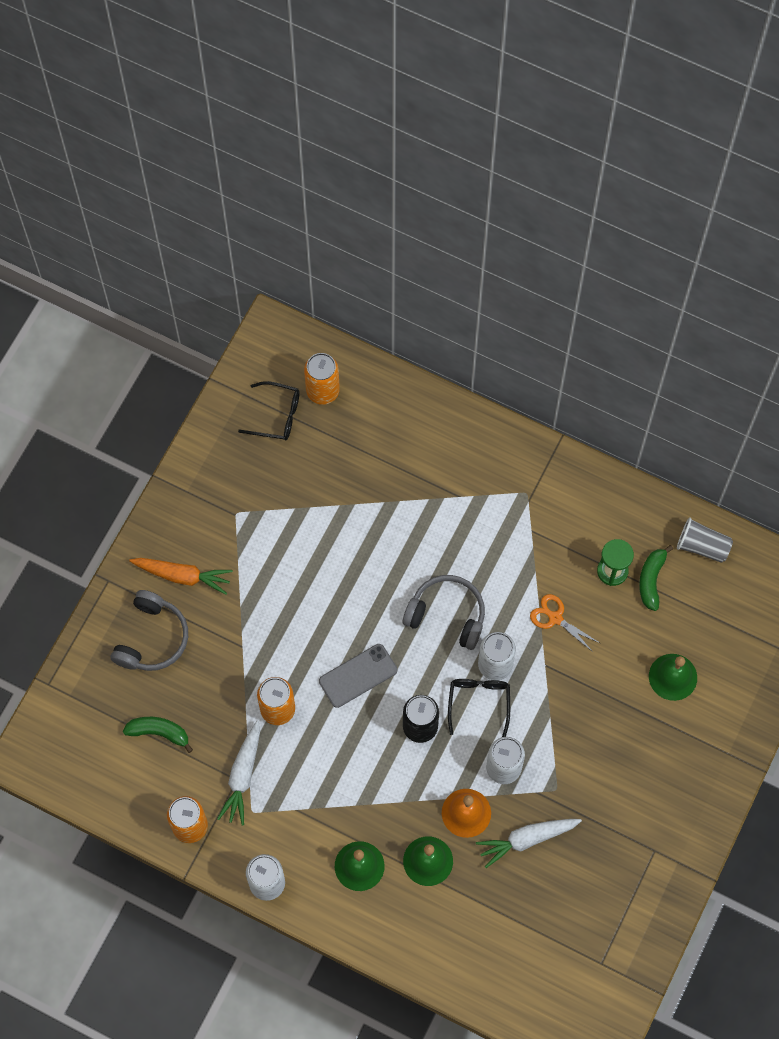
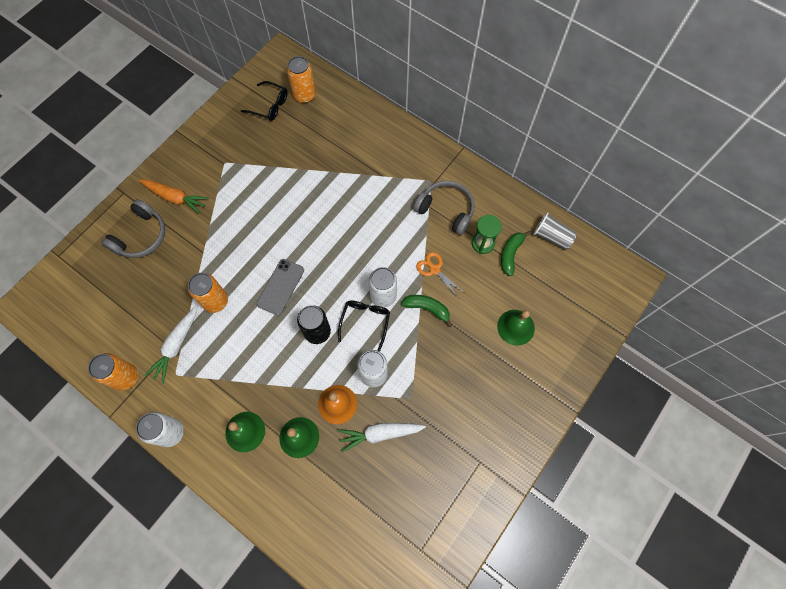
camera: 10 degrees right, 0 degrees up
green banana [123,717,193,753] -> green banana moved to [401,295,452,327]
grey phone [319,644,397,708] -> grey phone turned 45 degrees counterclockwise [257,259,304,315]
grey headphones [403,575,485,650] -> grey headphones moved to [413,181,475,235]

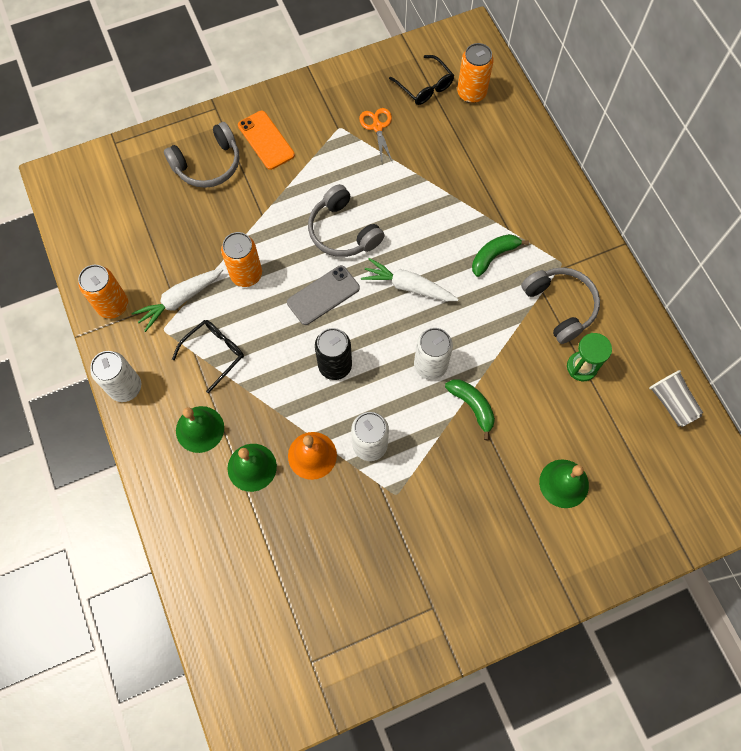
camera: 30 degrees right, 0 degrees up
orange carrot [139,179,209,214] -> orange phone [238,111,295,170]
black glasses [338,301,390,351] -> black glasses moved to [172,320,244,393]
white carrot [338,423,426,452] -> white carrot moved to [361,258,458,301]
orange scissors [416,252,463,298] -> orange scissors moved to [359,108,393,163]
green banana [501,231,531,276] -> green banana moved to [472,234,529,277]
none -> grey headphones [308,184,385,257]

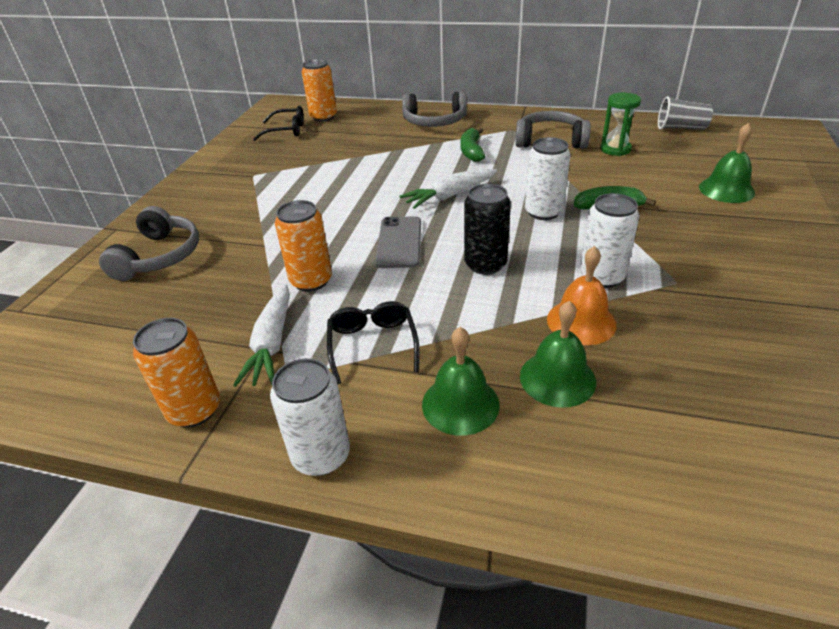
camera: 50 degrees left, 30 degrees down
orange phone [238,111,295,170] -> none
grey headphones [308,184,385,257] -> grey headphones moved to [402,91,467,127]
orange scissors [359,108,393,163] -> none

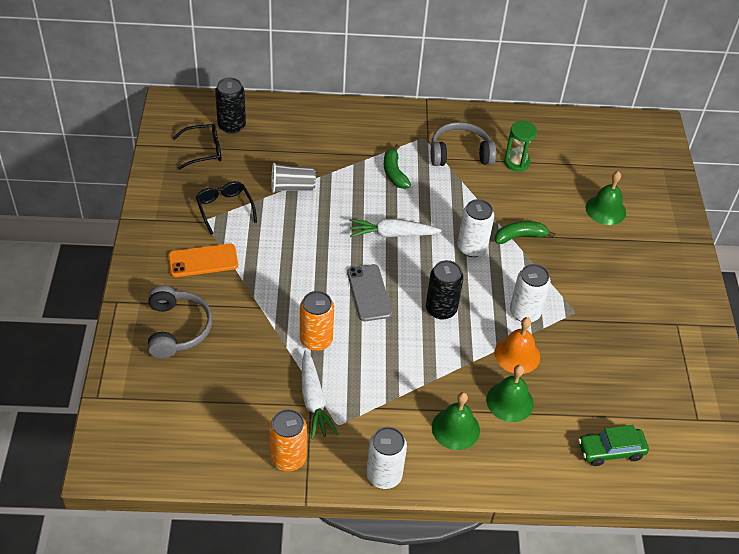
camera: 20 degrees left, 10 degrees up
orange can [302,59,337,122] -> black can [215,77,246,134]
black glasses [327,301,420,384] -> black glasses moved to [196,181,257,235]
white carrot [399,169,497,209] -> white carrot turned 45 degrees clockwise [350,219,441,238]
grey headphones [402,91,467,127] -> none
grey cup [658,96,713,130] -> grey cup moved to [271,163,316,193]
none -> orange phone [168,243,238,277]
none -> green car [578,425,649,466]

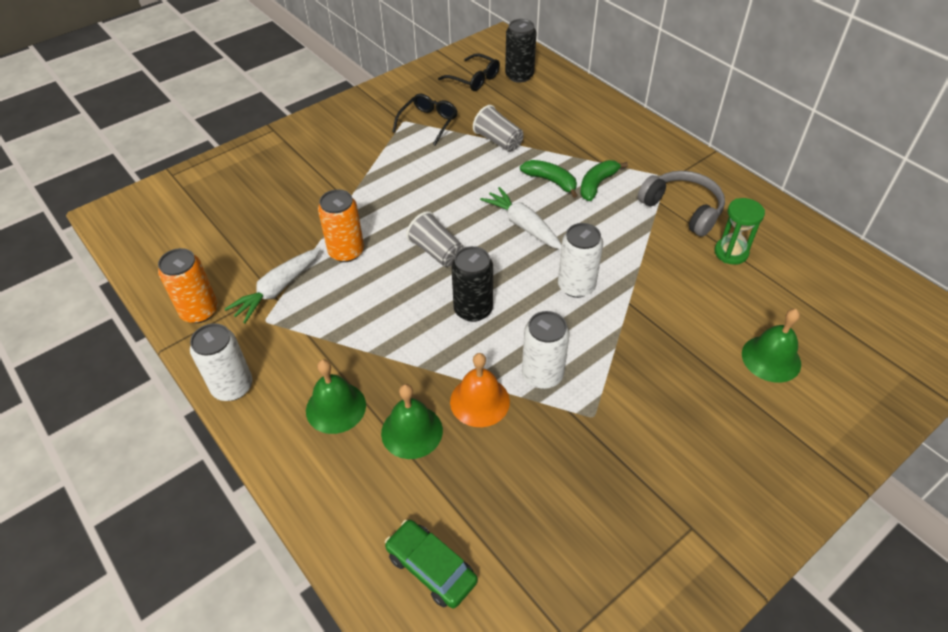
camera: 55 degrees right, 0 degrees up
grey headphones [148,285,213,359] -> none
orange phone [168,243,238,277] -> none
grey phone [347,264,392,321] -> grey cup [406,211,464,267]
green banana [495,221,556,244] -> green banana moved to [520,160,577,198]

